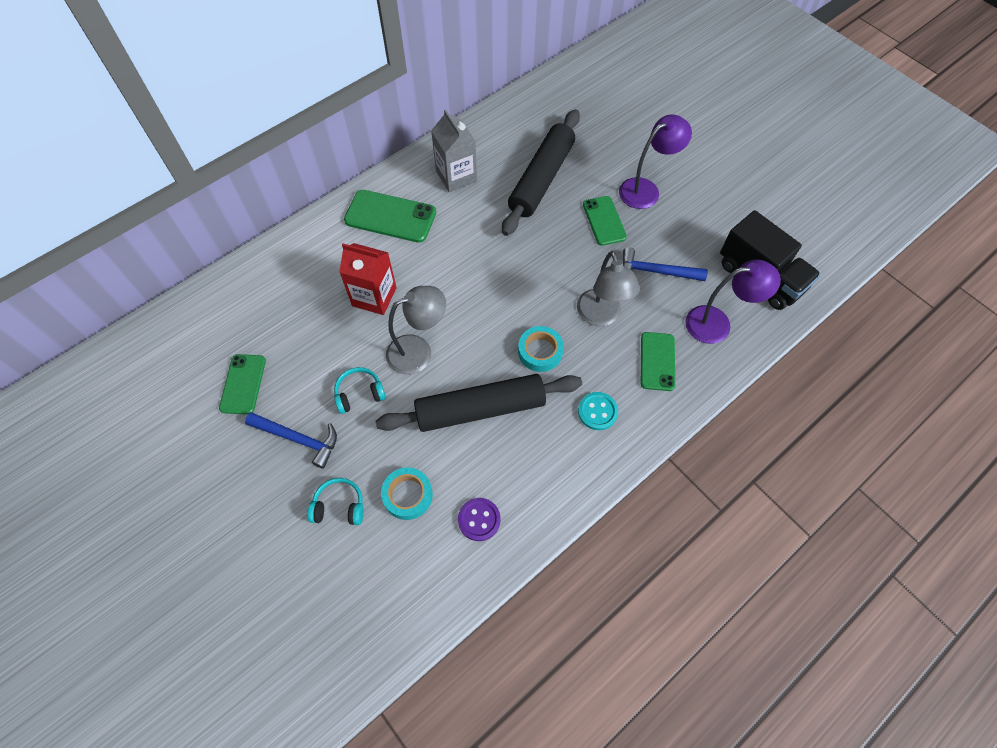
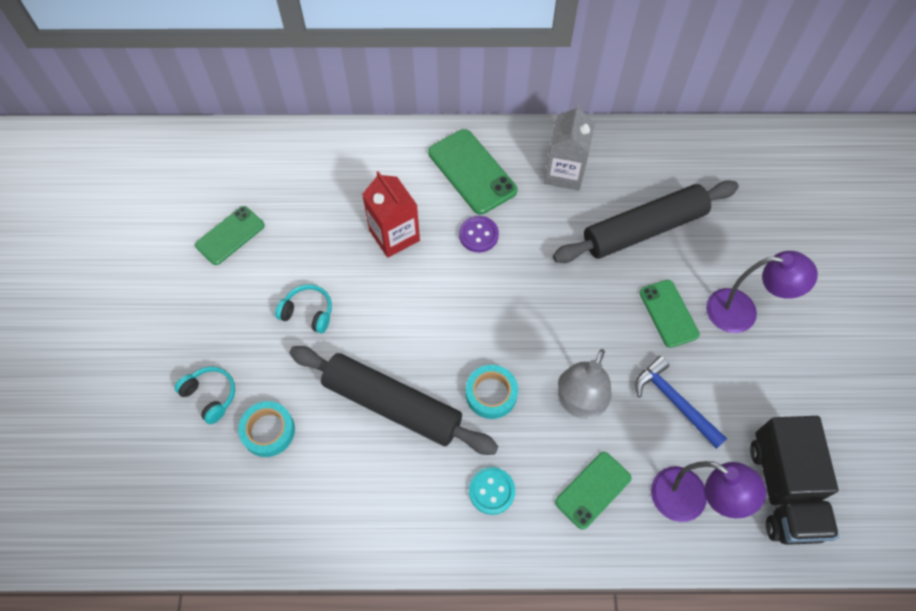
camera: 40 degrees right, 0 degrees up
blue hammer [245,412,337,469] -> none
grey lamp [386,286,446,375] -> none
purple button [458,498,501,541] -> purple button moved to [459,216,499,253]
green phone [583,196,627,246] -> green phone turned 45 degrees counterclockwise [640,280,700,348]

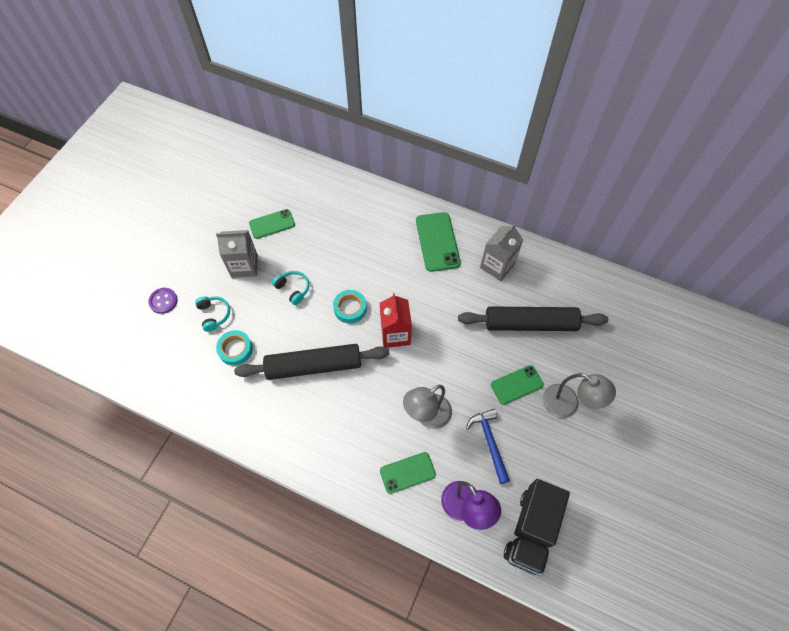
camera: 25 degrees right, 0 degrees up
black rolling pin [289,346,498,455] -> black rolling pin turned 60 degrees counterclockwise [234,344,389,380]
red carton [362,171,420,258] -> red carton moved to [380,293,412,348]
purple button [459,216,499,253] -> purple button moved to [148,288,178,314]
turquoise tape [466,365,518,419] -> turquoise tape moved to [333,290,367,323]
turquoise button [469,467,515,515] -> none
green phone [640,280,700,348] -> green phone turned 60 degrees clockwise [491,365,544,405]
purple lamp [706,251,818,333] -> grey lamp [543,373,616,418]
none -> grey carton [216,230,258,278]

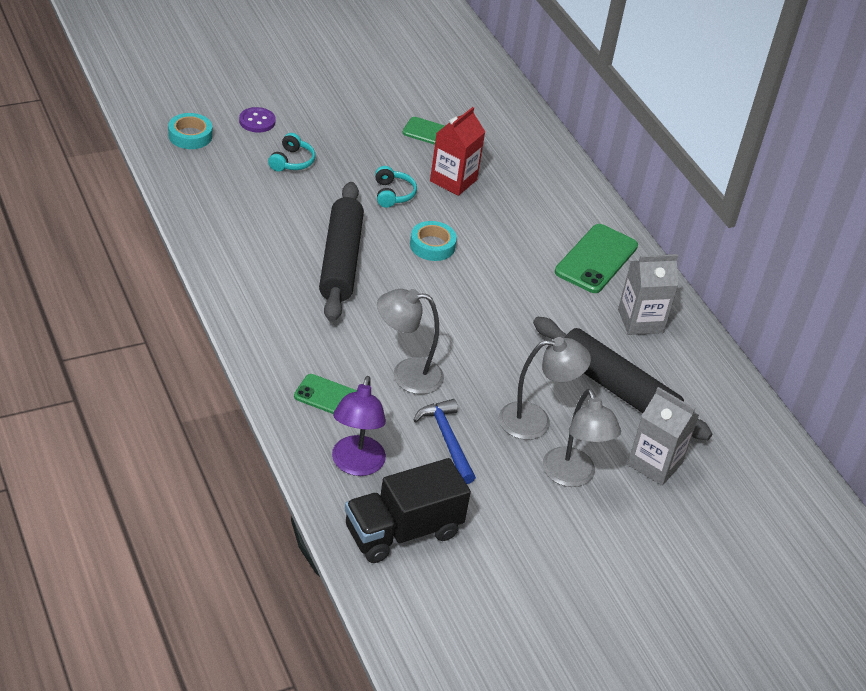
camera: 35 degrees right, 20 degrees down
grey carton [216,230,258,278] -> grey carton moved to [627,387,699,486]
turquoise tape [216,330,253,366] -> turquoise tape moved to [168,113,212,149]
black rolling pin [234,344,389,380] -> black rolling pin turned 60 degrees clockwise [319,182,364,322]
red carton [380,293,412,348] -> red carton moved to [430,107,485,196]
blue hammer [466,409,510,484] -> blue hammer turned 45 degrees counterclockwise [414,399,476,484]
green phone [491,365,544,405] -> grey lamp [499,337,591,440]

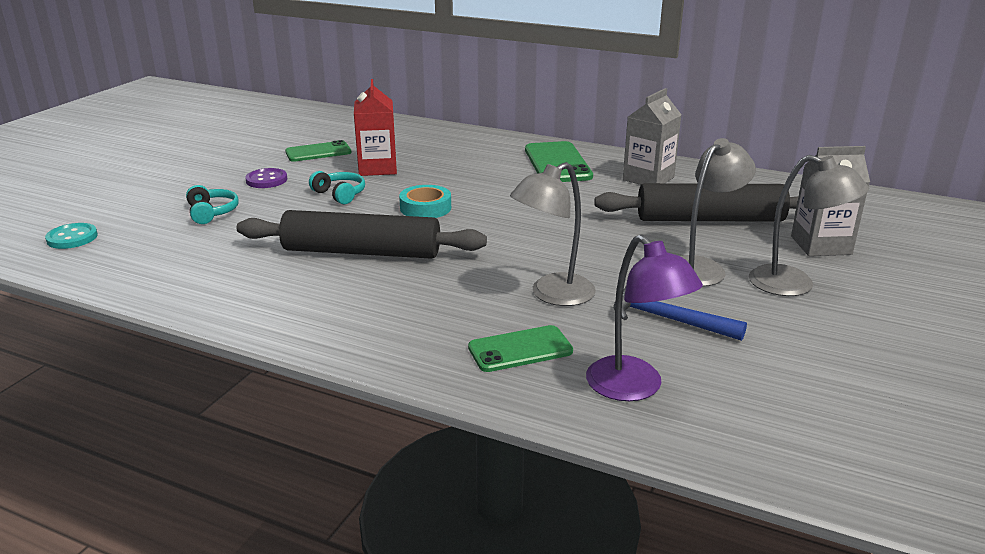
camera: 35 degrees left, 15 degrees down
turquoise tape [168,113,212,149] -> turquoise button [45,223,98,249]
purple button [239,107,276,133] -> purple button moved to [245,168,287,188]
black rolling pin [319,182,364,322] -> black rolling pin turned 45 degrees counterclockwise [237,210,487,259]
black truck [345,458,471,563] -> none

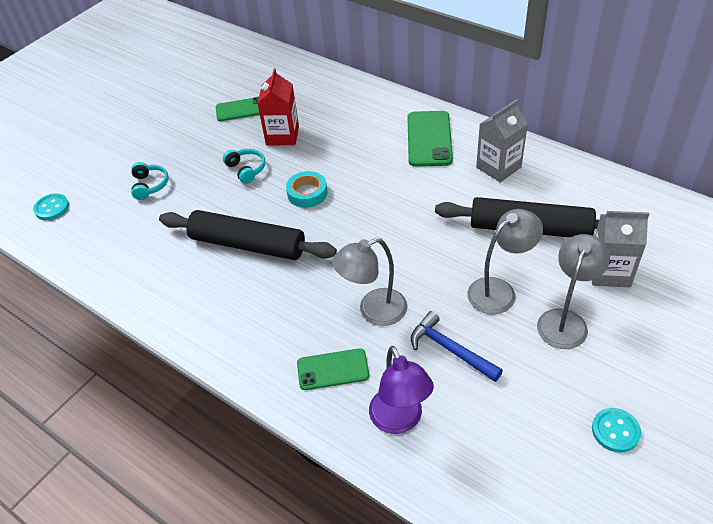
camera: 15 degrees right, 20 degrees up
purple button [245,168,287,188] -> none
grey lamp [749,155,869,296] -> grey lamp turned 105 degrees counterclockwise [537,234,610,349]
none -> turquoise button [592,408,641,453]

